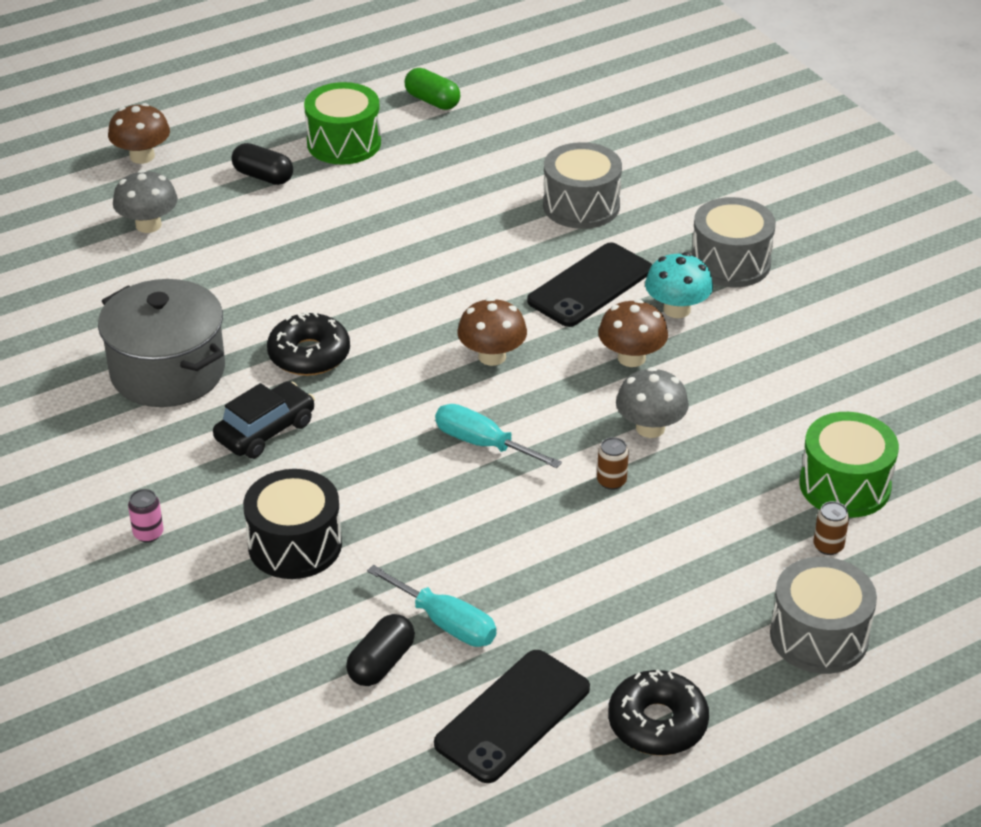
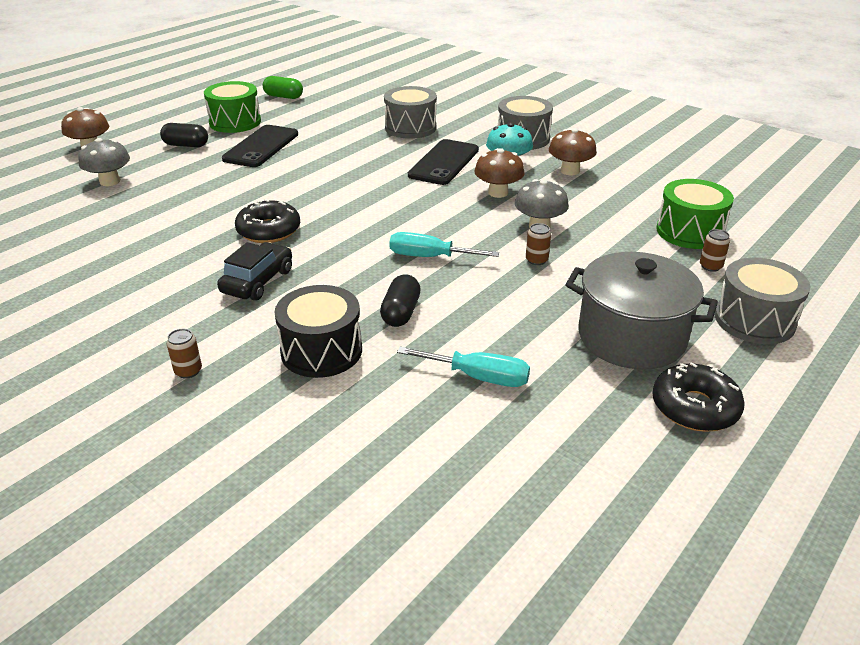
camera: 20 degrees left, 5 degrees down
grey pot [98,279,225,407] -> grey pot moved to [565,252,718,369]
pink can [128,489,164,543] -> brown can [167,329,202,379]
black capsule [346,614,415,686] -> black capsule moved to [380,274,421,327]
black phone [434,650,590,783] -> black phone moved to [222,125,298,167]
brown mushroom [458,297,527,366] -> brown mushroom moved to [549,128,597,175]

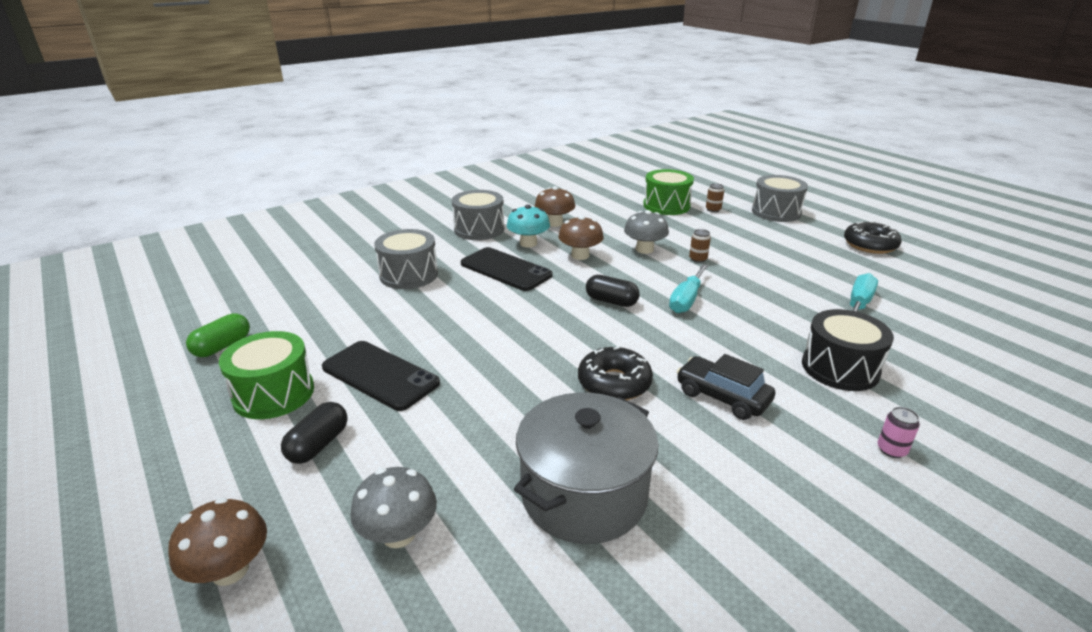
camera: 75 degrees left, 5 degrees down
brown can [167,329,202,379] -> pink can [877,407,920,458]
black capsule [380,274,421,327] -> black capsule moved to [586,275,640,307]
grey pot [565,252,718,369] -> grey pot moved to [514,393,658,544]

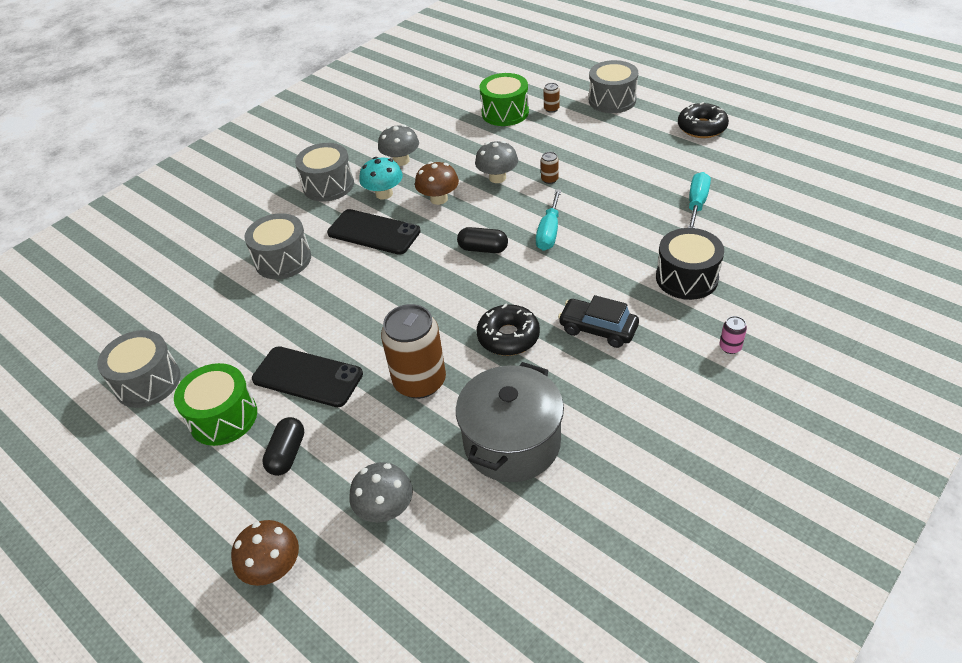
camera: 10 degrees left, 15 degrees up
green capsule [186,313,250,357] -> grey drum [97,330,181,408]
brown mushroom [535,186,575,227] -> grey mushroom [378,125,419,166]
none -> brown can [381,304,446,399]

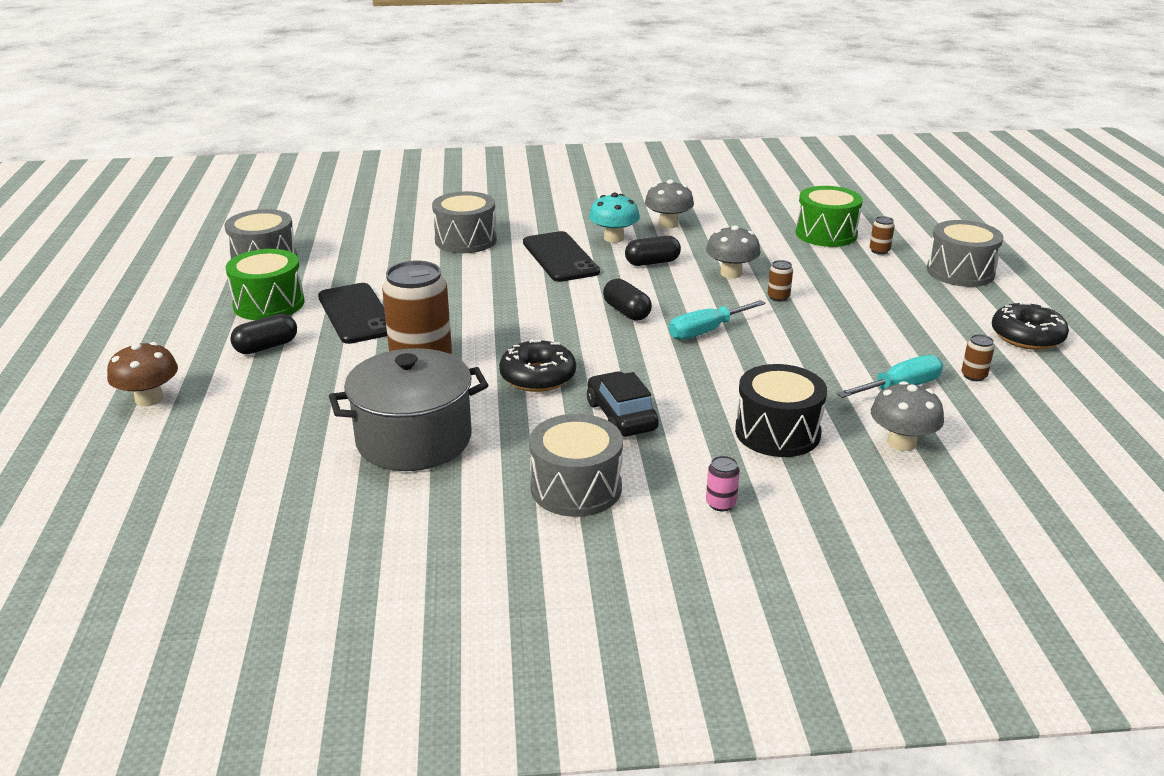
camera: 40 degrees right, 15 degrees down
grey drum [295,143,354,202] -> grey drum moved to [529,414,623,517]
grey mushroom [349,462,413,523] -> grey mushroom moved to [871,381,944,451]
brown mushroom [415,162,459,205] -> black capsule [625,236,681,266]
none -> brown can [961,334,995,381]

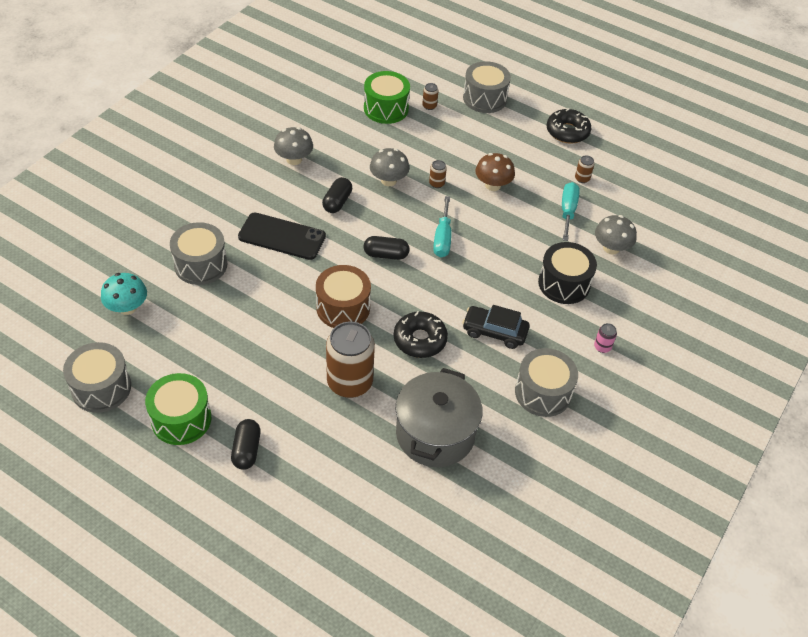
camera: 55 degrees left, 20 degrees up
brown mushroom [107,342,178,406] -> brown mushroom moved to [476,153,515,191]
black phone [318,283,387,344] -> none
turquoise mushroom [589,193,640,243] -> turquoise mushroom moved to [101,273,147,315]
none -> brown drum [316,265,371,328]

